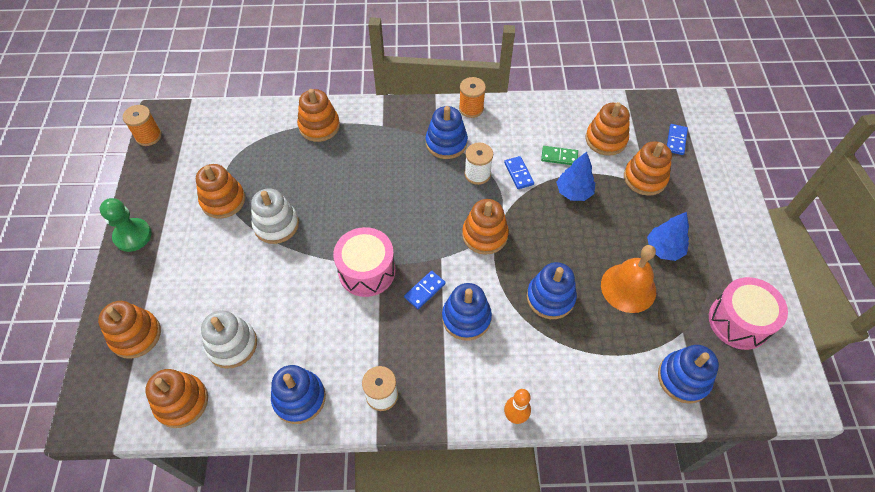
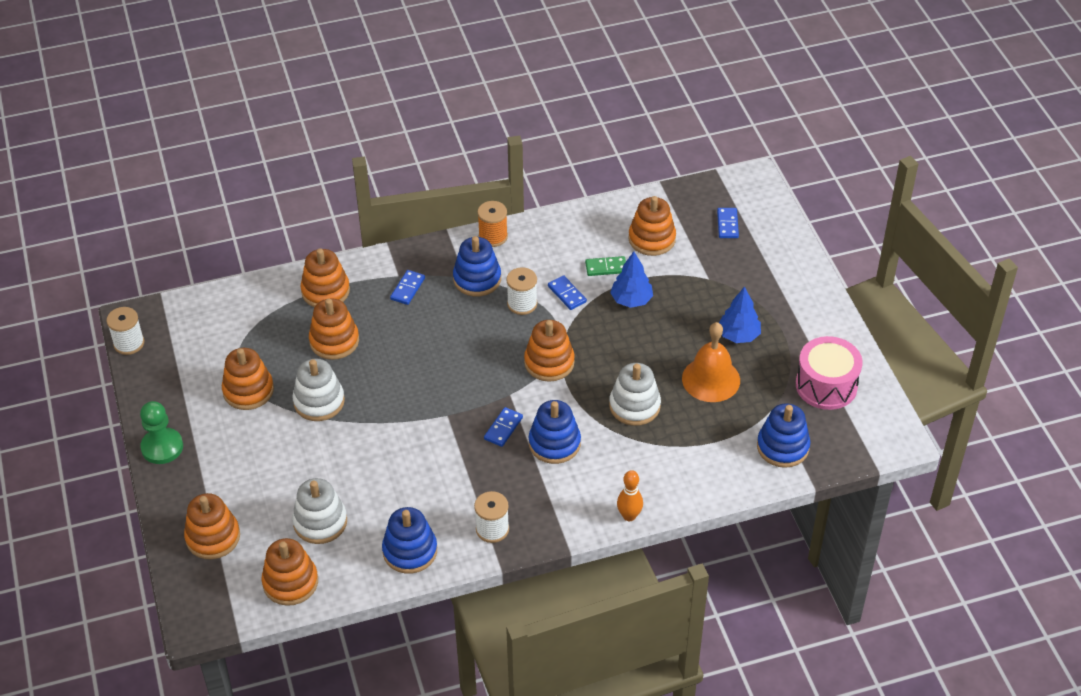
camera: 15 degrees left, 10 degrees down
orange spool [123,105,162,146] -> white spool [106,307,144,355]
pink drum [333,227,396,297] -> none
blue stacking toy [527,262,577,319] -> white stacking toy [609,363,661,426]
orange stacking toy [624,141,672,196] -> orange stacking toy moved to [309,298,359,360]
none -> blue domino [390,270,425,305]

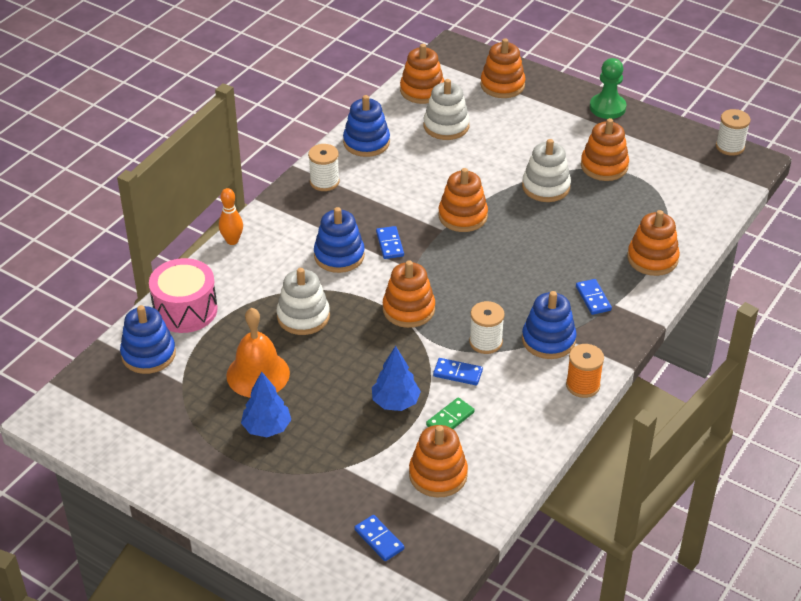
camera: 140 degrees right, 5 degrees down
orange stacking toy [309,298,359,360] -> orange stacking toy moved to [438,168,488,232]
pink drum [796,336,863,410] -> pink drum moved to [149,258,218,333]

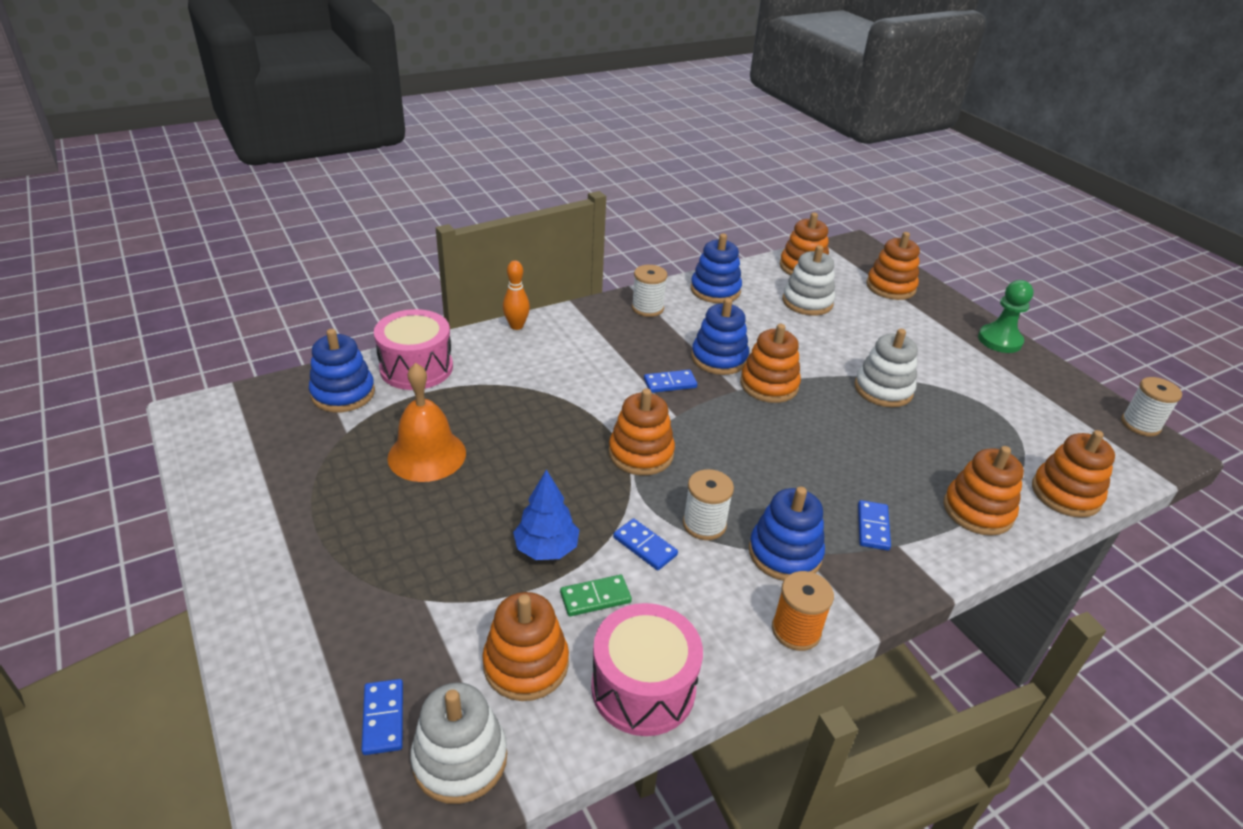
camera: 25 degrees right, 5 degrees down
blue tree [241,372,291,437] -> none
white stacking toy [276,268,330,335] -> white stacking toy moved to [410,682,507,804]
blue stacking toy [314,207,365,273] -> blue stacking toy moved to [691,298,749,375]
blue domino [376,226,404,259] -> blue domino turned 60 degrees clockwise [644,370,697,393]
orange stacking toy [581,118,629,181] -> orange stacking toy moved to [1032,430,1115,518]
none -> pink drum [591,603,703,736]

